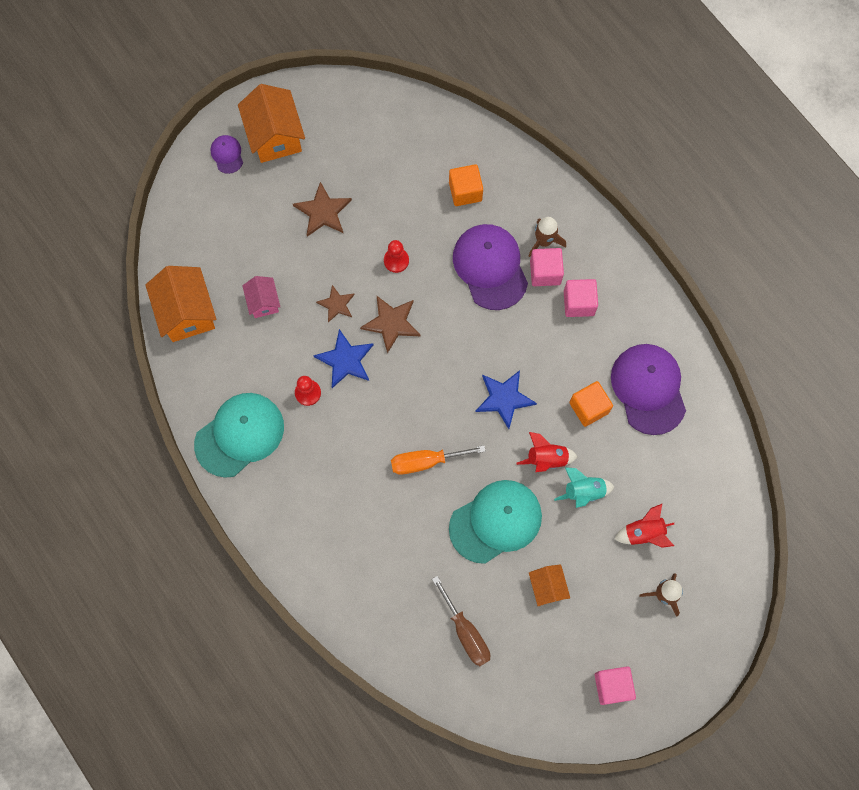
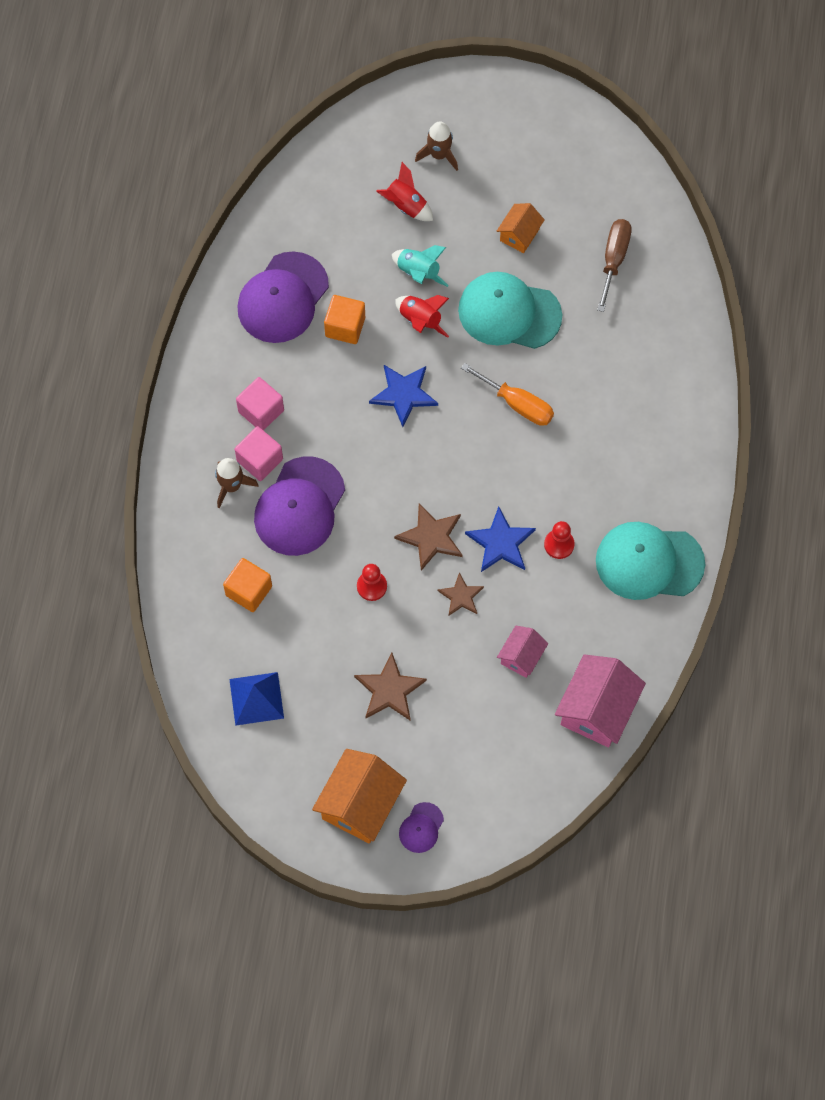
camera: 135 degrees left, 5 degrees down
orange house [145,266,216,342] -> pink house [555,654,646,747]
pink cube [595,666,636,705] -> none
none -> blue pyramid [229,672,284,726]

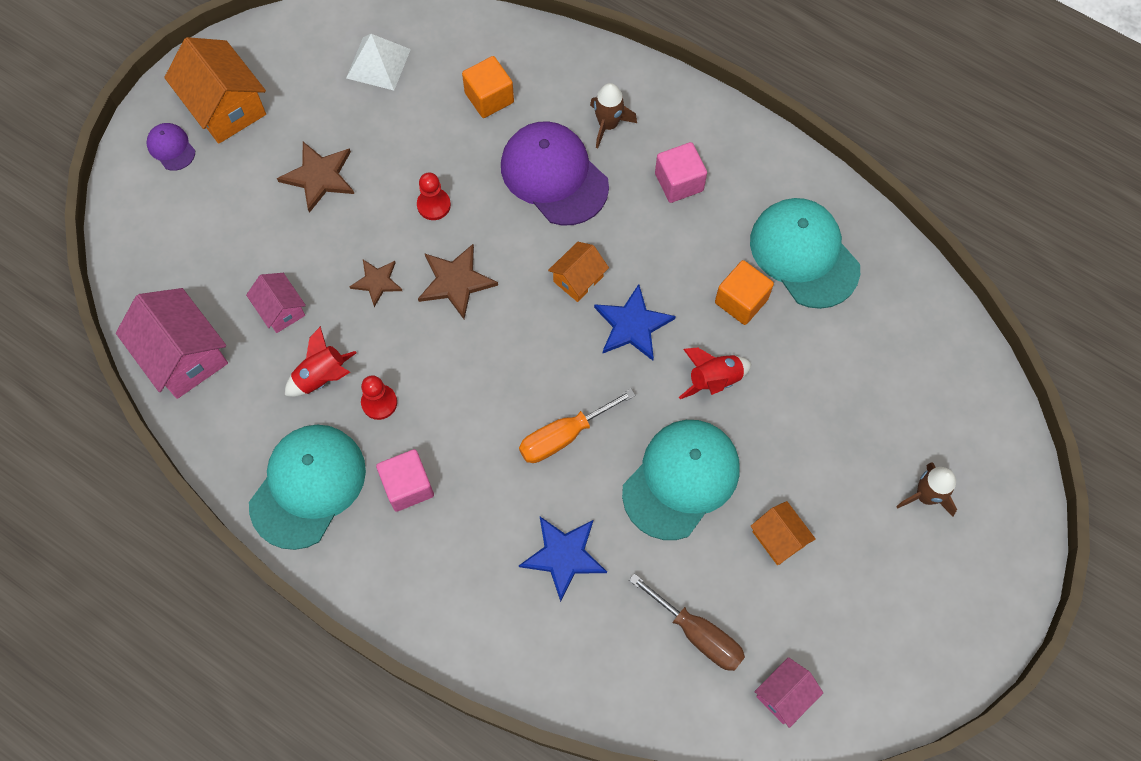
camera: 115 degrees right, 0 degrees up
blue pyramid [229,672,284,726] -> white pyramid [346,34,411,90]
pink cube [235,426,283,481] -> pink cube moved to [376,449,434,512]
purple cap [237,251,329,343] -> turquoise cap [750,198,860,309]
red rocket [376,162,433,221] -> red rocket moved to [285,326,357,397]
turquoise rocket [392,245,449,287] -> none
blue star [465,506,536,572] -> blue star moved to [519,517,607,602]
none -> orange house [548,242,609,302]
none -> pink house [754,657,823,728]

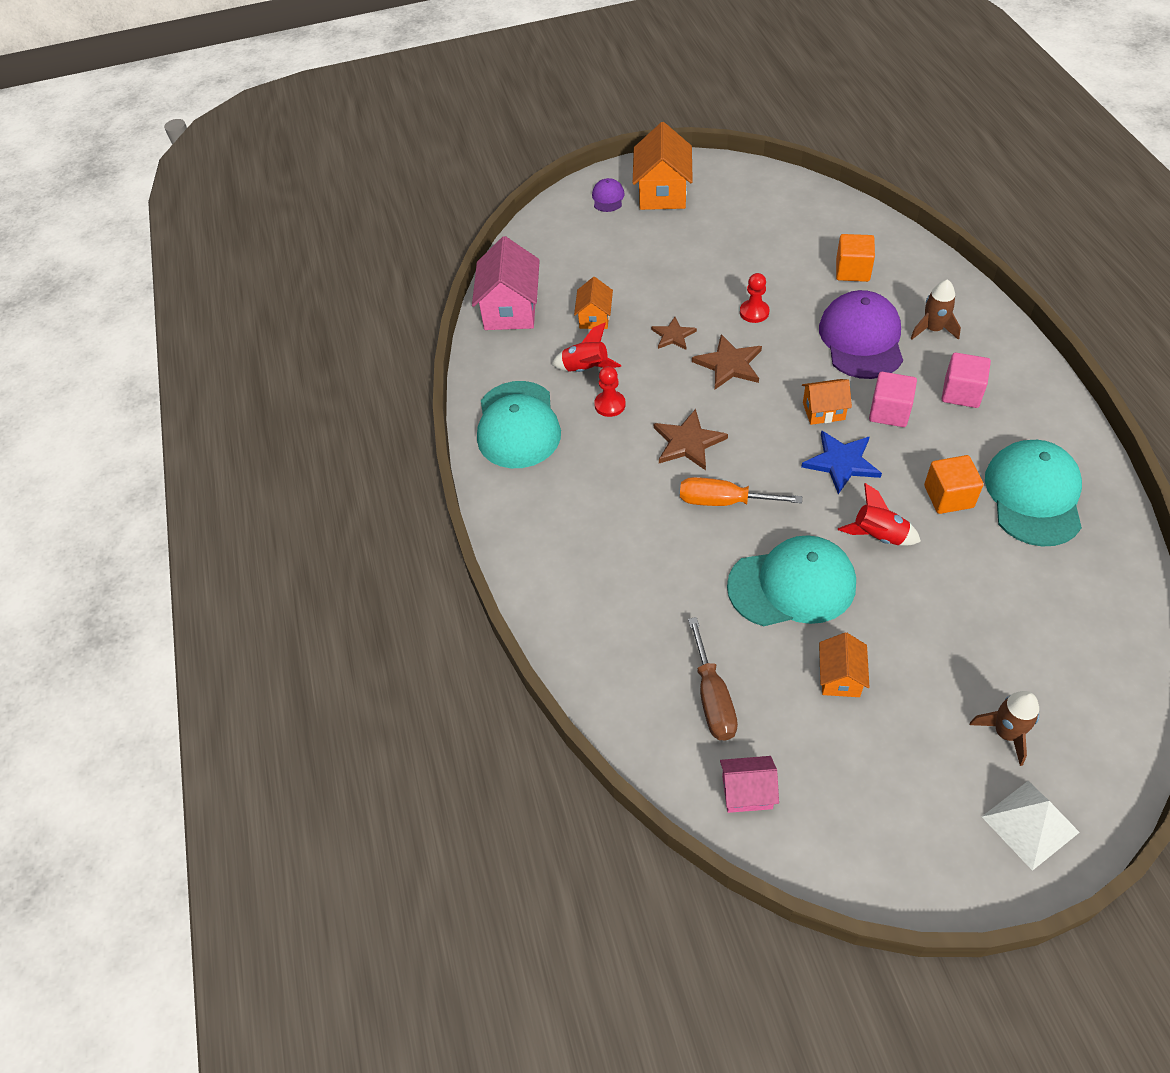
camera: 45 degrees right, 15 degrees down
pink house [246,273,306,333] -> orange house [574,277,613,329]
turquoise cap [249,425,366,550] -> turquoise cap turned 105 degrees clockwise [477,381,561,468]
brown star [277,142,354,213] -> brown star moved to [654,409,728,470]
white pyramid [346,34,411,90] -> white pyramid moved to [982,781,1080,871]
pink cube [376,449,434,512] -> pink cube moved to [869,372,917,427]
blue star [519,517,607,602] -> none

